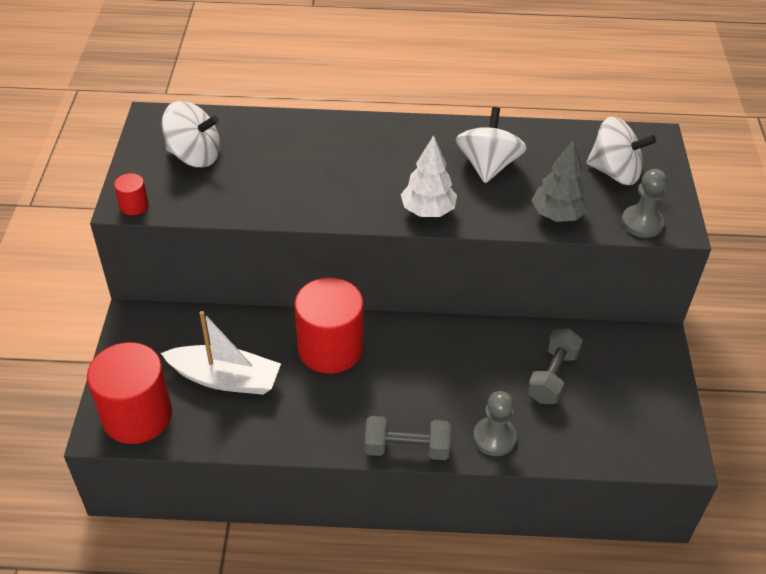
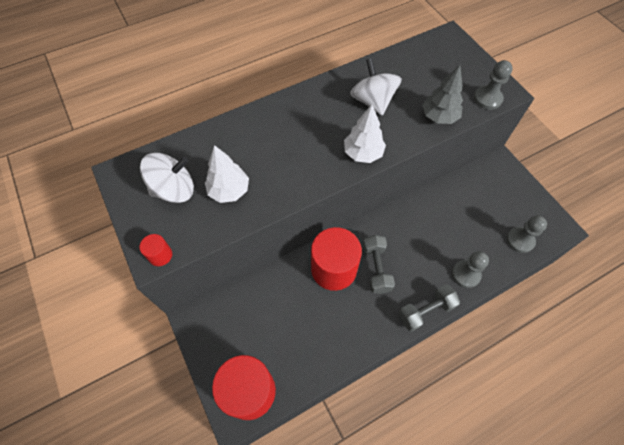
camera: 30 degrees left, 15 degrees up
white boat [161,311,281,395] -> none
grey dumbbell [527,328,583,404] -> grey dumbbell moved to [363,235,395,294]
white spinning top [586,116,656,185] -> none
none -> white tree [205,145,249,203]
none -> grey pawn [506,215,547,253]

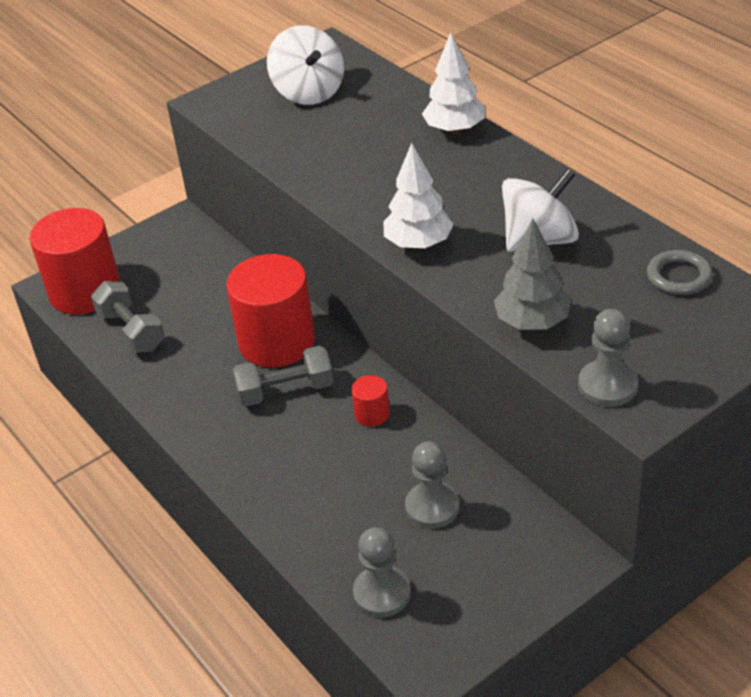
camera: 85 degrees right, 20 degrees down
red cylinder [140,234,172,266] -> red cylinder moved to [351,375,390,427]
white tree [205,145,249,203] -> white tree moved to [422,32,485,134]
grey dumbbell [399,284,460,332] -> grey dumbbell moved to [91,281,165,353]
grey pawn [452,251,489,288] -> grey pawn moved to [405,442,460,529]
none -> grey ring [647,250,712,295]

